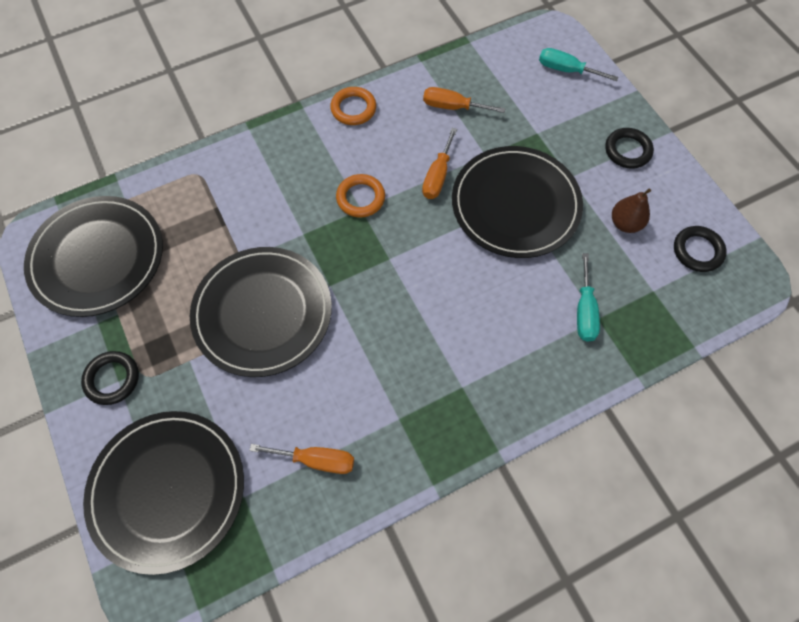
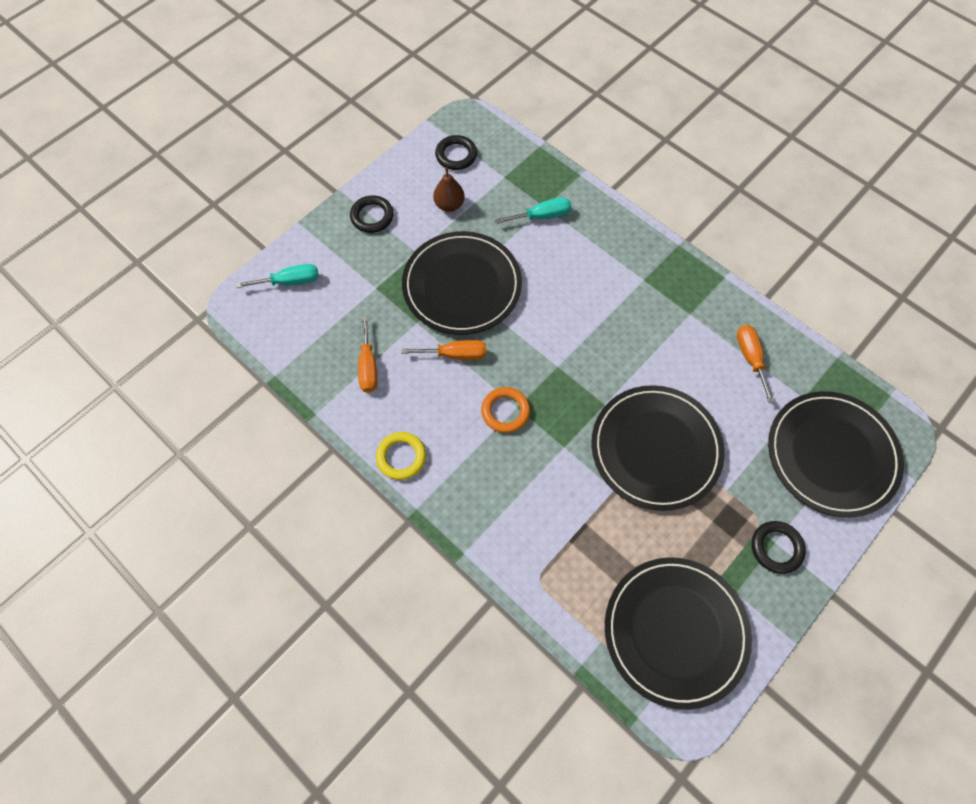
camera: 110 degrees left, 0 degrees up
orange ring [330,87,376,125] -> yellow ring [376,432,426,480]
turquoise screwdriver [539,48,618,81] -> turquoise screwdriver turned 105 degrees counterclockwise [236,264,319,288]

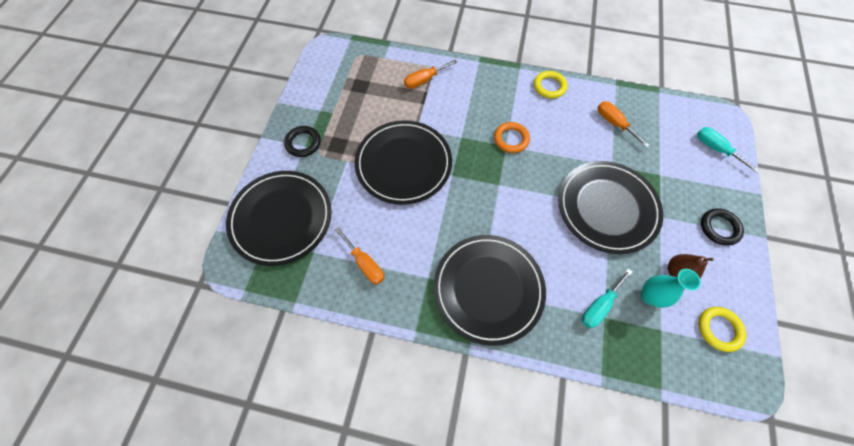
camera: 150 degrees right, 0 degrees up
turquoise screwdriver [236,264,319,288] -> turquoise screwdriver turned 90 degrees clockwise [697,127,759,173]
orange screwdriver [401,340,486,360] -> orange screwdriver moved to [404,60,457,89]
black ring [435,135,477,170] -> yellow ring [699,307,746,352]
black plate [605,557,752,710] -> black plate moved to [434,235,546,346]
none -> turquoise vase [641,269,701,308]

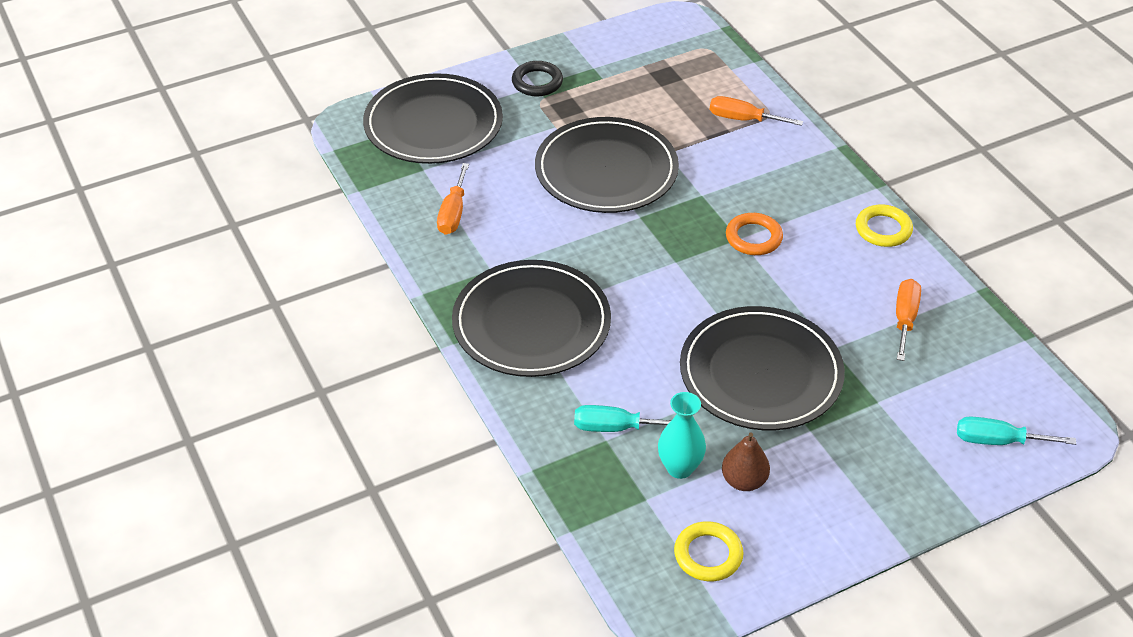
camera: 50 degrees right, 20 degrees down
turquoise screwdriver [697,127,759,173] -> turquoise screwdriver turned 90 degrees counterclockwise [957,416,1076,445]
black ring [701,208,744,246] -> none

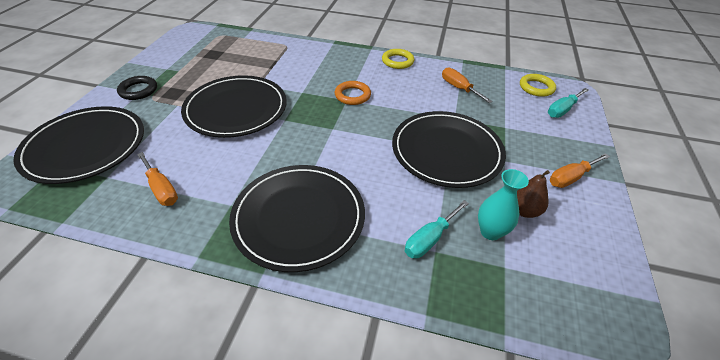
camera: 50 degrees left, 0 degrees up
yellow ring [674,521,744,581] -> yellow ring moved to [520,74,556,97]
orange screwdriver [710,96,803,126] -> orange screwdriver moved to [550,153,610,188]

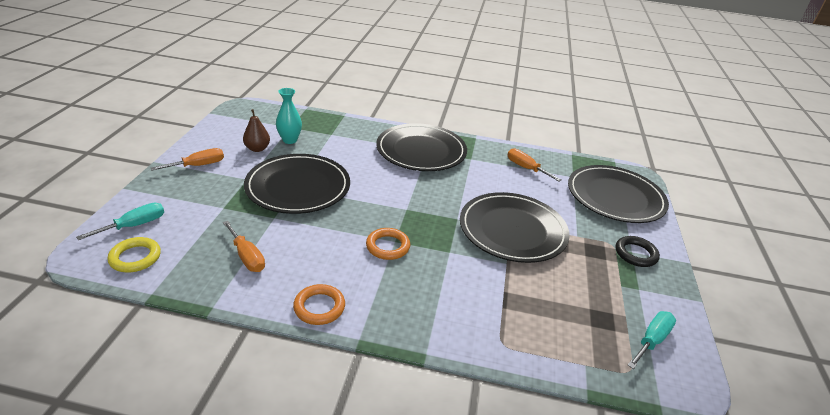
camera: 175 degrees right, 10 degrees down
yellow ring [382,49,414,69] -> orange ring [293,284,345,325]
turquoise screwdriver [405,200,469,258] -> turquoise screwdriver moved to [628,311,676,369]

